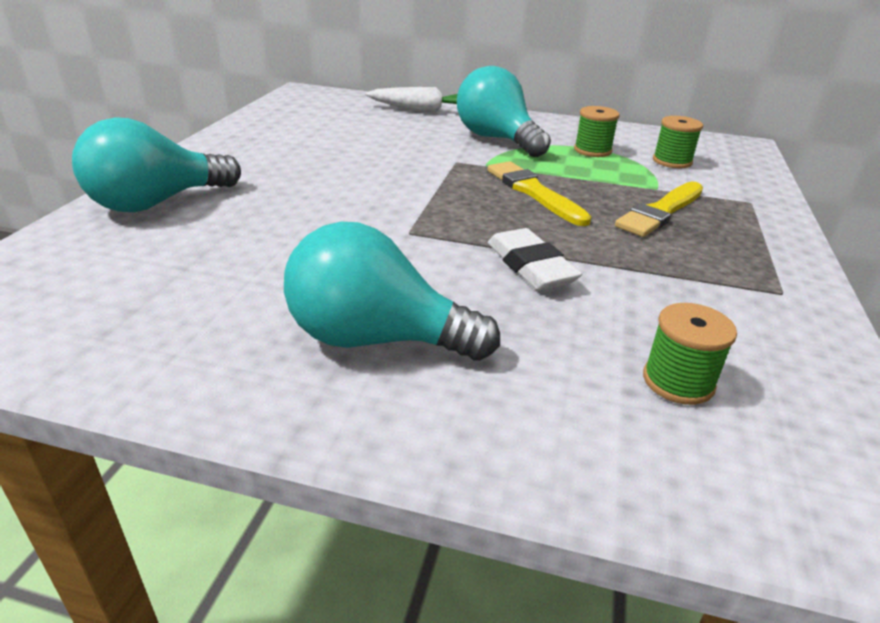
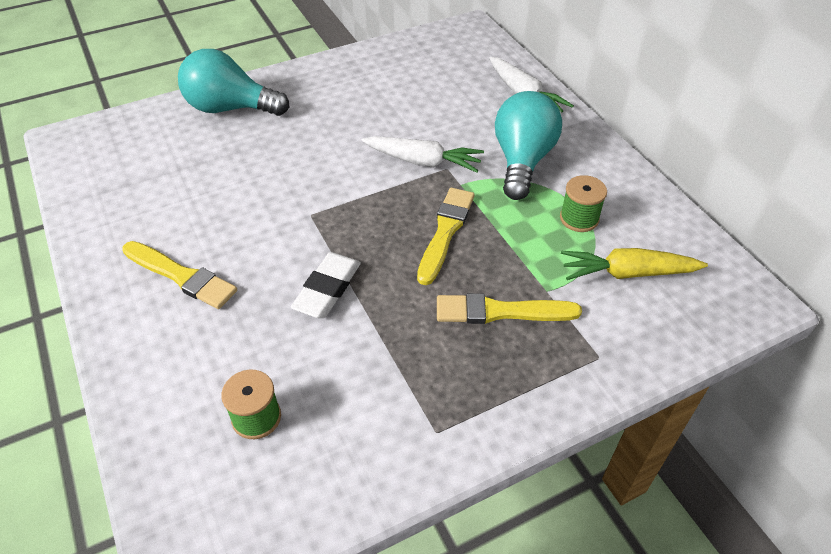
camera: 50 degrees right, 15 degrees up
turquoise light bulb [284,222,500,361] -> yellow brush [122,241,237,309]
green spool [653,116,703,168] -> yellow carrot [561,248,708,280]
none -> white carrot [362,136,484,173]

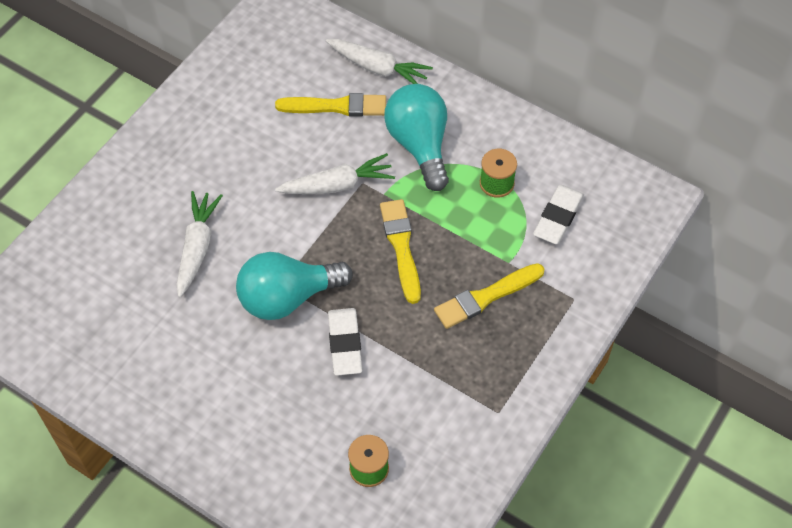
camera: 30 degrees left, 10 degrees up
yellow brush [122,241,237,309] -> yellow brush moved to [275,93,386,117]
turquoise light bulb [178,49,290,116] -> turquoise light bulb moved to [236,252,353,320]
yellow carrot [561,248,708,280] -> white eraser [533,185,584,244]
none -> white carrot [176,191,223,298]

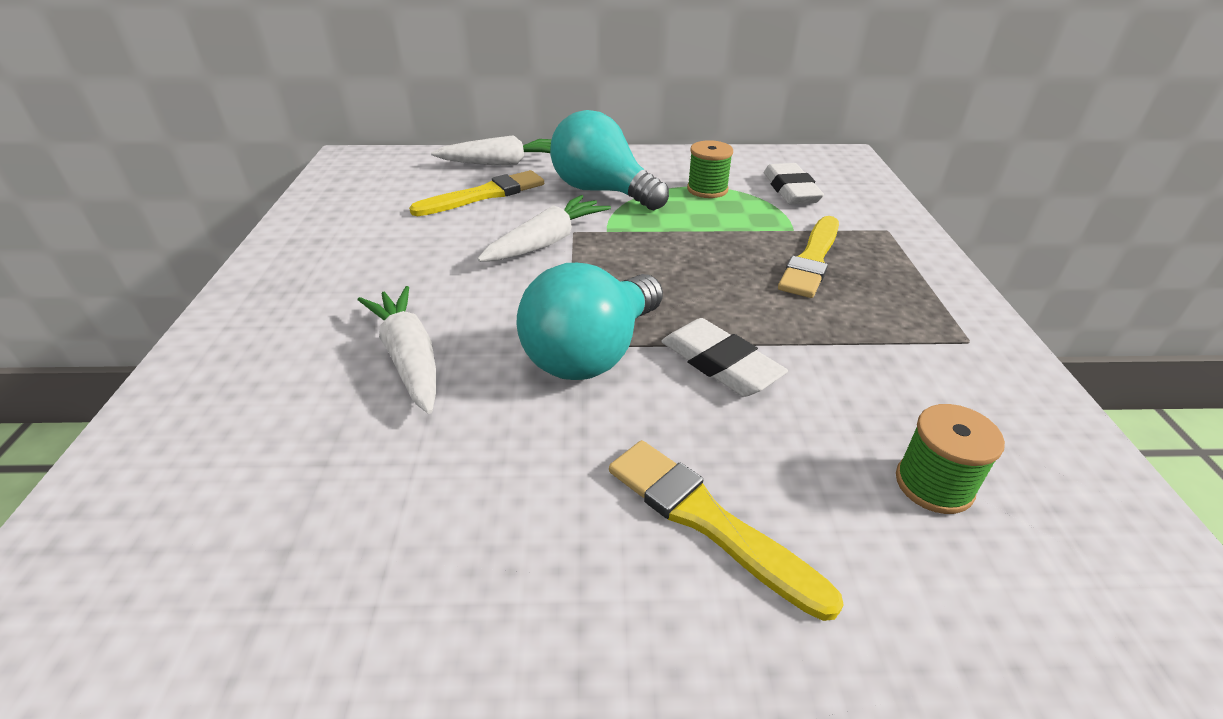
camera: 35 degrees left, 20 degrees down
yellow brush [380,199,421,304] -> yellow brush moved to [609,440,844,621]

